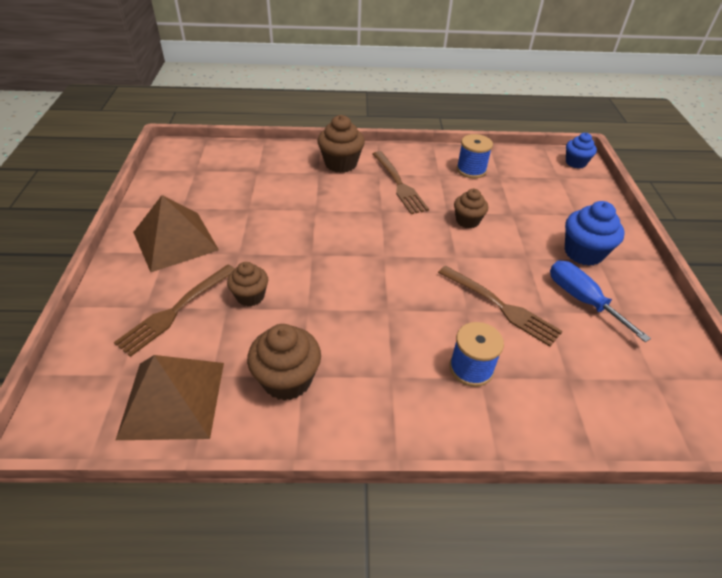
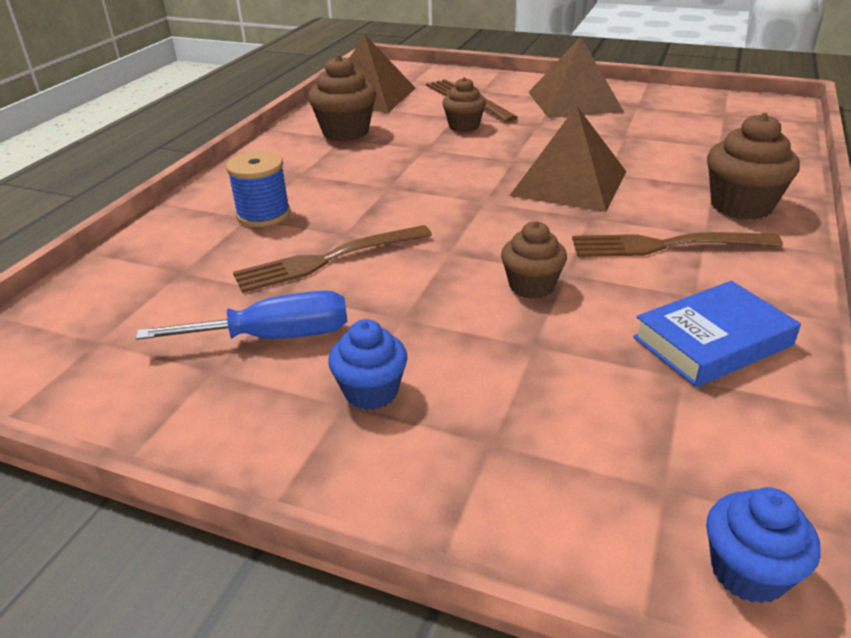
camera: 115 degrees right, 10 degrees down
blue spool [457,134,493,178] -> blue book [633,281,801,387]
blue cupcake [565,201,625,266] -> blue cupcake [328,319,408,410], size x0.65
none -> brown pyramid [509,106,626,212]

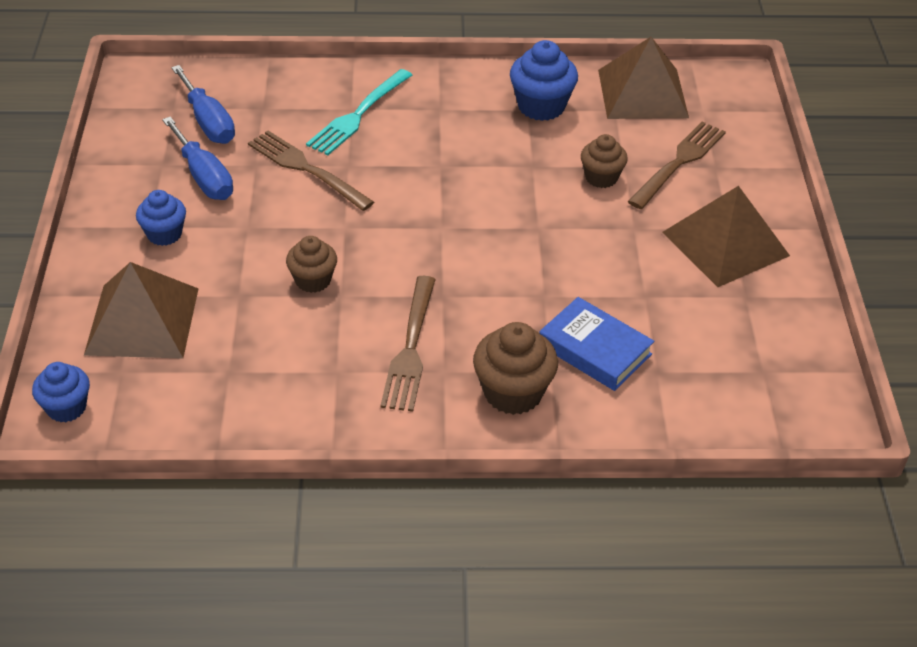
camera: 65 degrees right, 10 degrees up
blue spool [226,151,291,227] -> turquoise fork [306,69,412,155]
brown cupcake [308,55,376,141] -> blue cupcake [510,40,578,121]
brown pyramid [509,106,626,212] -> brown pyramid moved to [84,262,198,359]
brown fork [572,232,783,257] -> brown fork turned 150 degrees counterclockwise [380,276,436,412]
blue book [633,281,801,387] -> blue book moved to [539,297,654,391]
none -> blue screwdriver [171,65,235,144]

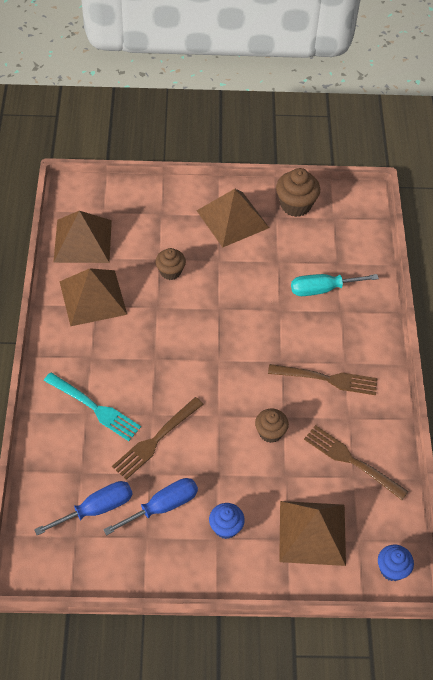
camera: 90 degrees left, 10 degrees up
brown cupcake [473,322,558,415] -> brown cupcake moved to [276,168,320,217]
blue cupcake [510,40,578,121] -> brown pyramid [59,268,127,326]
blue book [539,297,654,391] -> turquoise screwdriver [291,274,379,296]
brown fork [628,121,726,209] -> brown fork moved to [304,425,409,500]

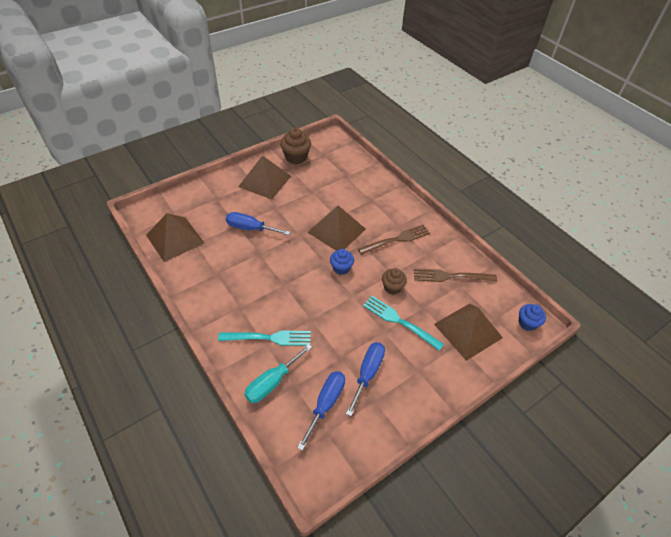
camera: 35 degrees left, 5 degrees down
brown pyramid [59,268,127,326] -> brown pyramid moved to [307,205,366,251]
brown fork [112,397,204,480] -> none
brown cupcake [155,248,186,280] -> blue screwdriver [226,212,290,235]
blue cupcake [209,503,245,539] -> blue cupcake moved to [330,249,354,275]
turquoise screwdriver [291,274,379,296] -> turquoise screwdriver moved to [244,344,312,403]
none -> turquoise fork [363,296,444,351]

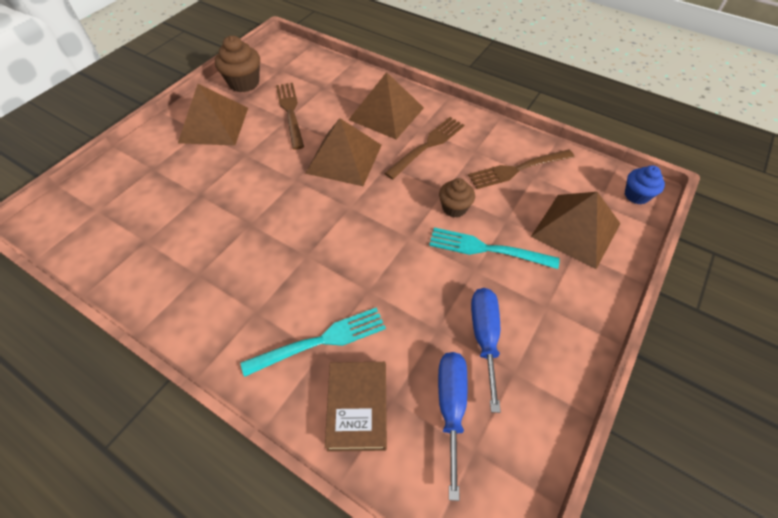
camera: 20 degrees left, 5 degrees up
brown pyramid [146,213,204,262] -> brown pyramid moved to [349,72,424,139]
blue screwdriver [226,212,290,235] -> none
turquoise screwdriver [244,344,312,403] -> brown book [325,362,387,452]
blue cupcake [330,249,354,275] -> none
none -> brown fork [276,83,304,150]

